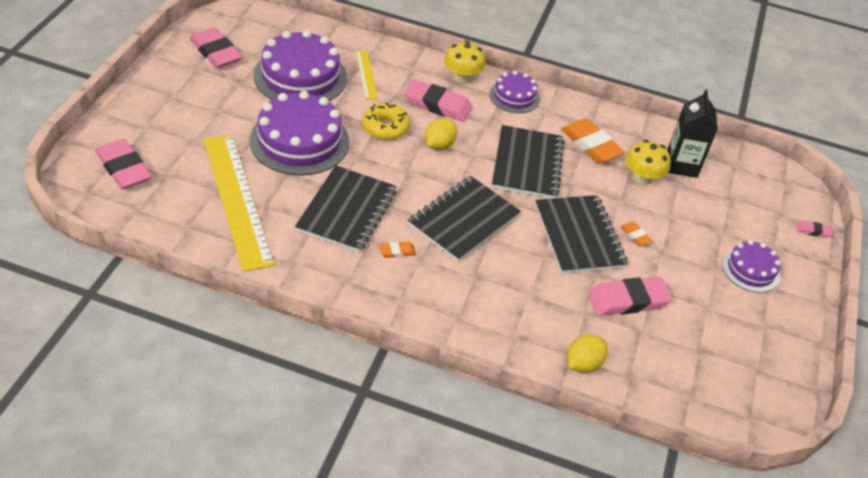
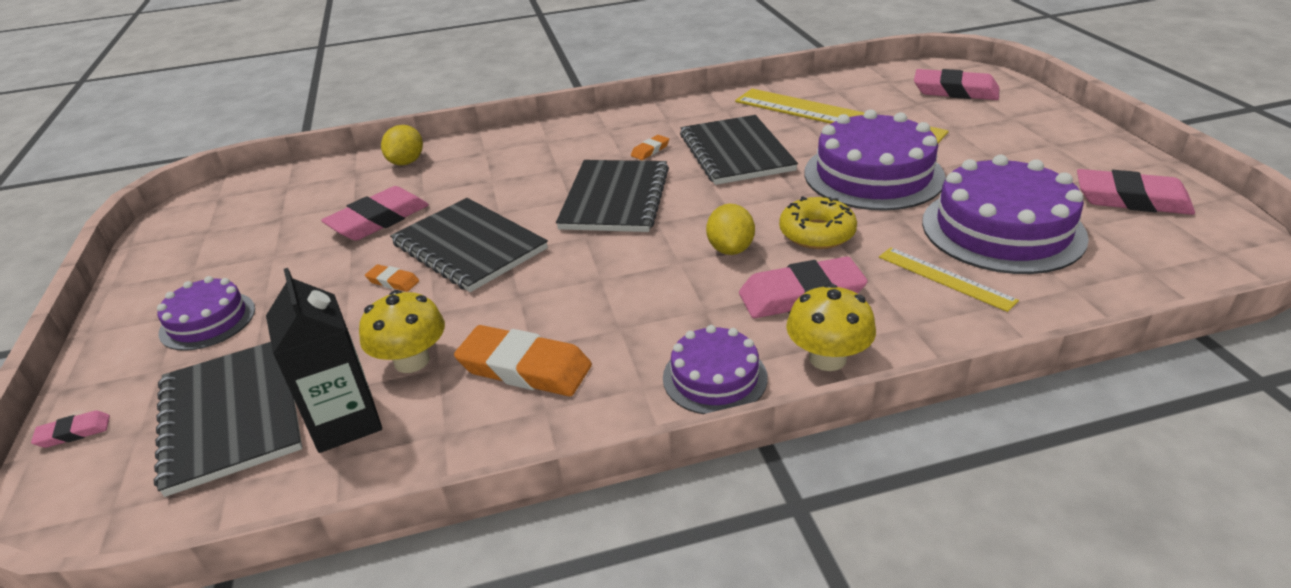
camera: 155 degrees right, 10 degrees down
black notebook [492,125,565,199] -> black notebook moved to [154,342,302,497]

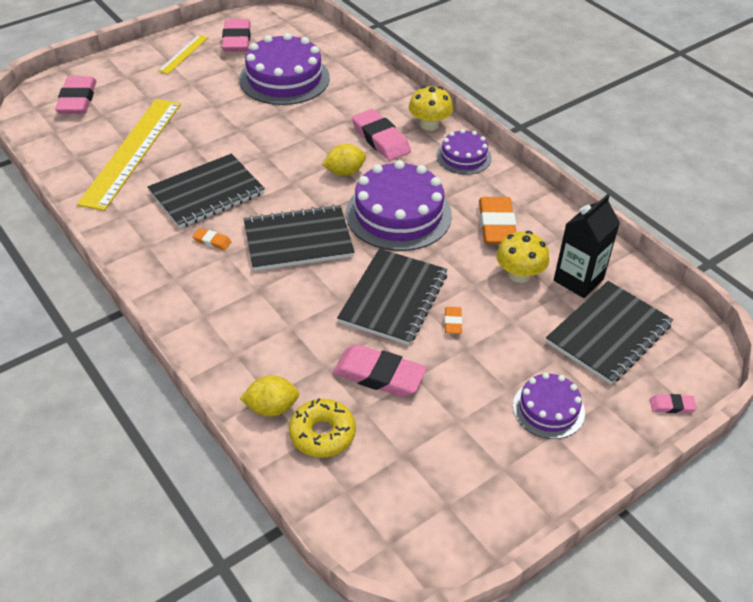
camera: 115 degrees left, 10 degrees up
pink eraser [31,411,110,448] -> pink eraser turned 45 degrees counterclockwise [650,394,697,413]
yellow donut [779,196,857,249] -> yellow donut moved to [289,398,356,458]
purple cake [805,109,946,211] -> purple cake moved to [346,160,452,251]
yellow ruler [879,248,1019,312] -> yellow ruler moved to [158,35,208,74]

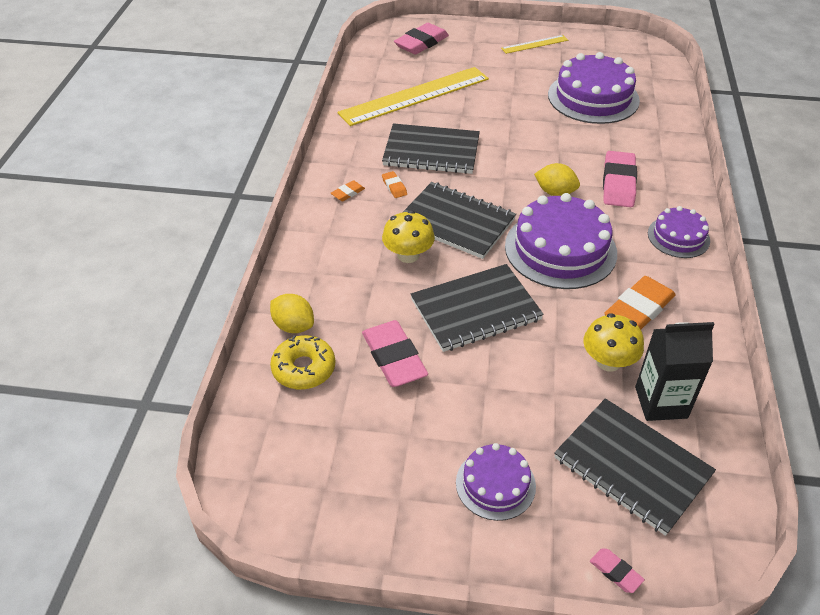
camera: 45 degrees right, 0 degrees up
pink eraser [222,19,251,52] -> none
yellow mushroom [409,86,453,131] -> yellow mushroom moved to [382,210,435,263]
orange eraser [445,307,462,334] -> orange eraser moved to [331,180,365,201]
black notebook [546,281,673,384] -> black notebook turned 45 degrees clockwise [554,398,716,536]

